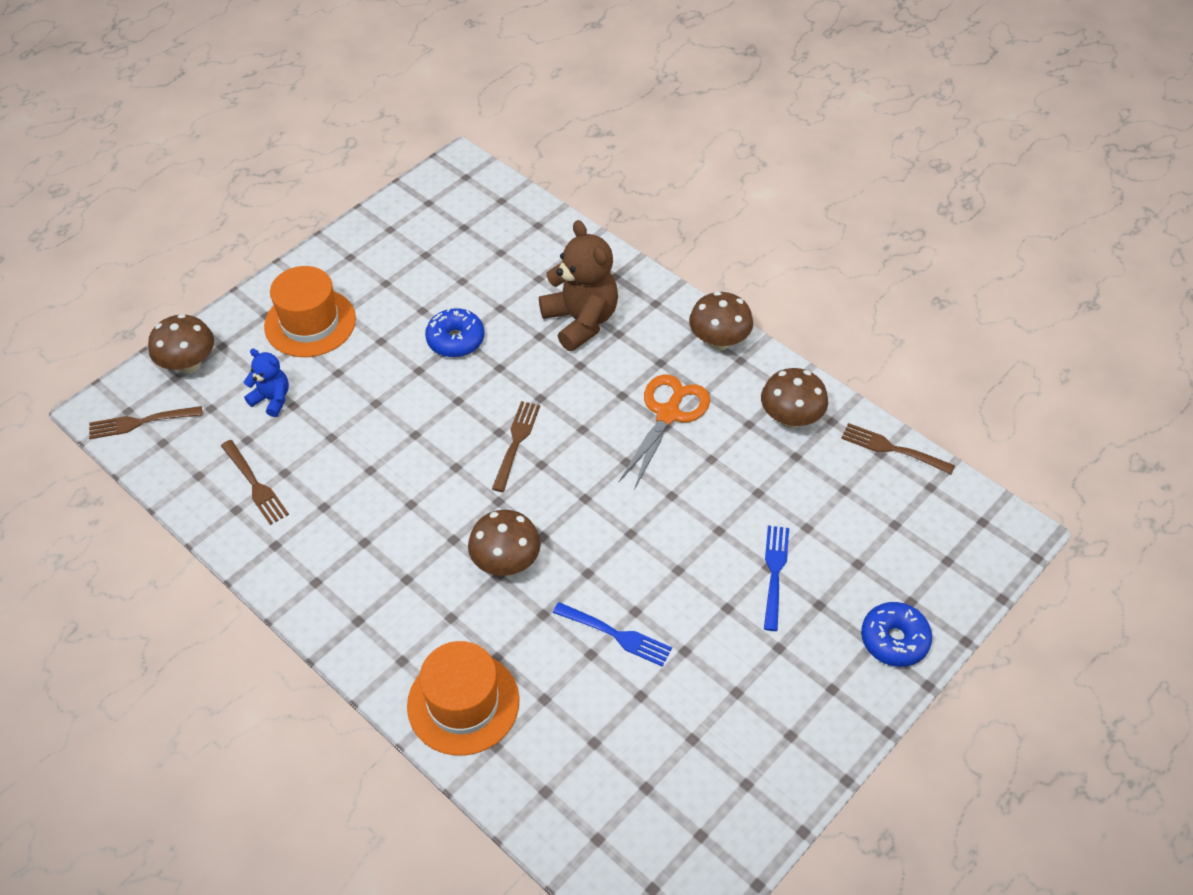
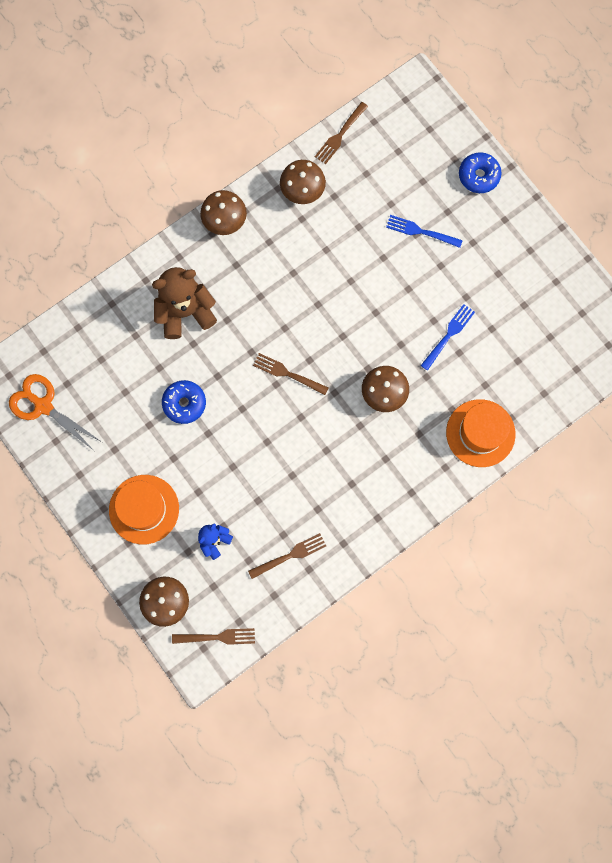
camera: 80 degrees left, 25 degrees up
brown fork [89,406,202,439] -> brown fork turned 90 degrees counterclockwise [172,628,255,645]
orange scissors [619,374,710,490] -> orange scissors moved to [9,374,102,450]

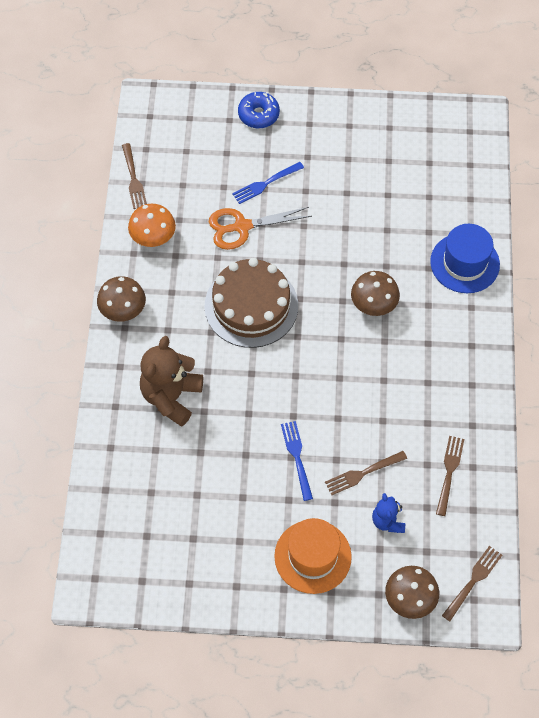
camera: 50 degrees left, 15 degrees down
orange scissors [9,374,102,450] -> orange scissors moved to [209,207,312,250]
blue donut [162,380,206,424] -> none
brown fork [253,353,329,395] -> brown fork moved to [325,451,407,495]
brown mushroom [280,160,326,204] -> orange mushroom [128,204,176,247]
blue fork [421,304,475,371] -> blue fork moved to [281,421,313,501]
orange hat [446,399,516,467] -> blue hat [430,224,500,293]
none -> brown cake [204,258,298,348]

